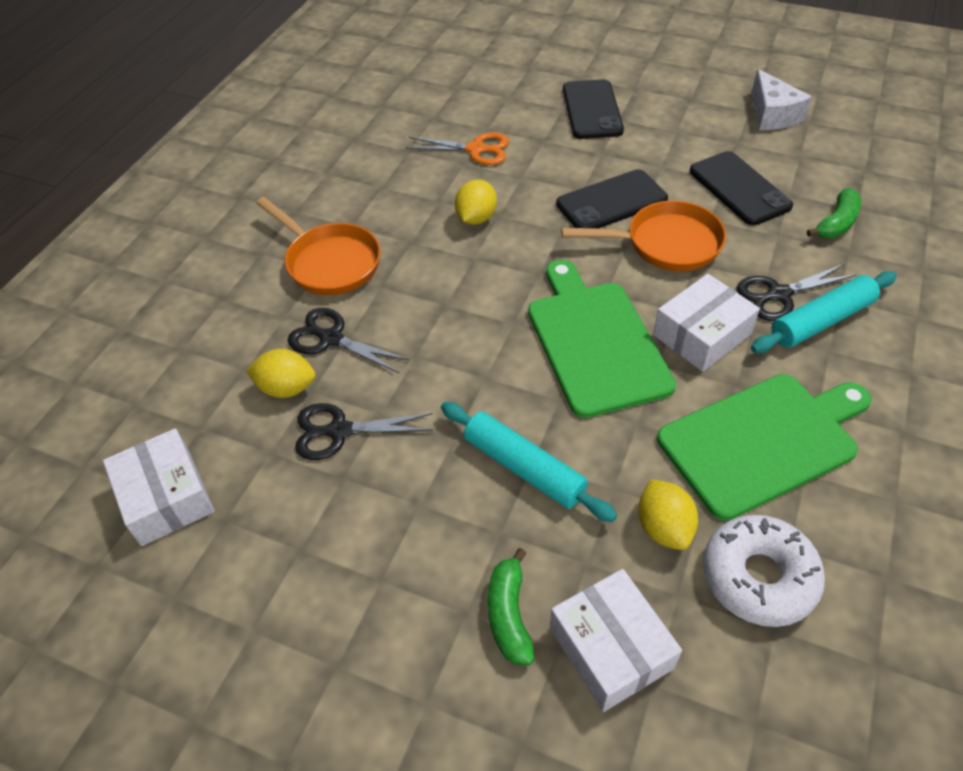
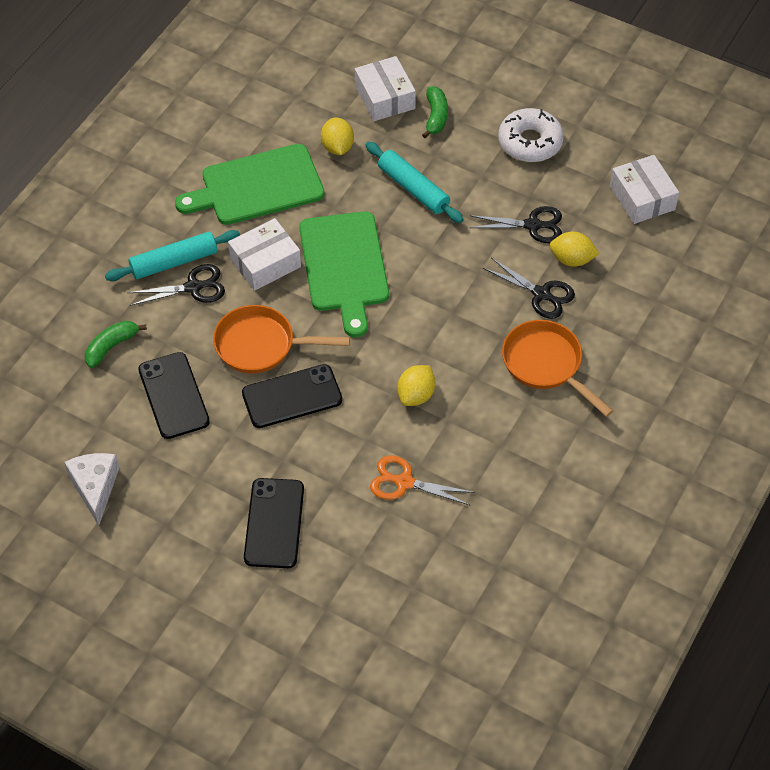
camera: 175 degrees left, 5 degrees up
white donut [703,515,825,627] -> white donut moved to [498,108,564,162]

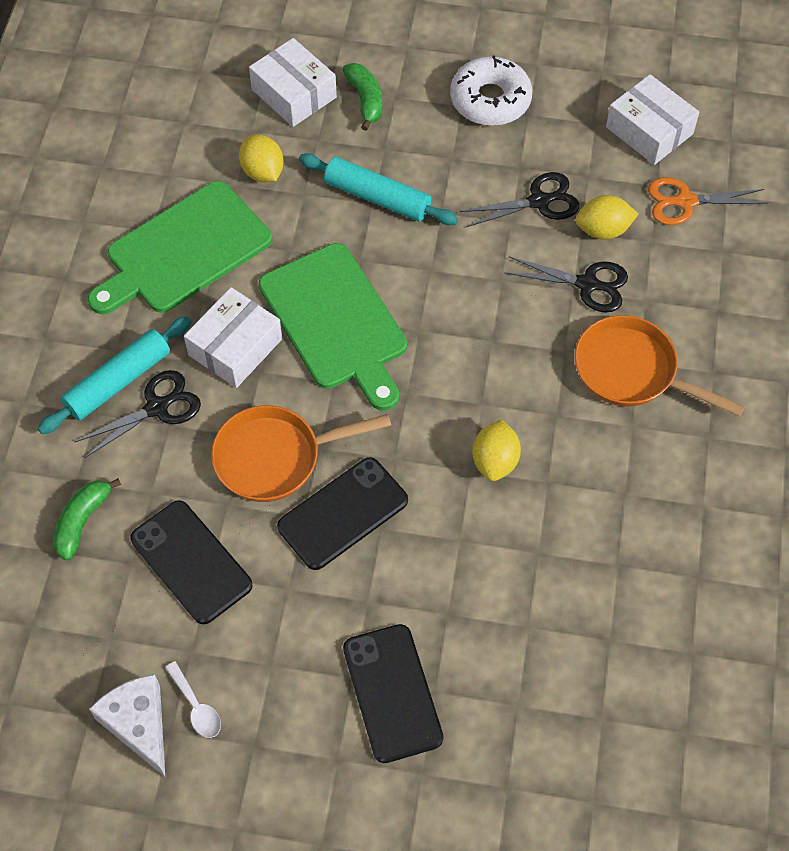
camera: 20 degrees left, 5 degrees up
orange scissors [370,455,475,506] -> orange scissors moved to [648,177,768,225]
none -> white spoon [165,661,221,738]

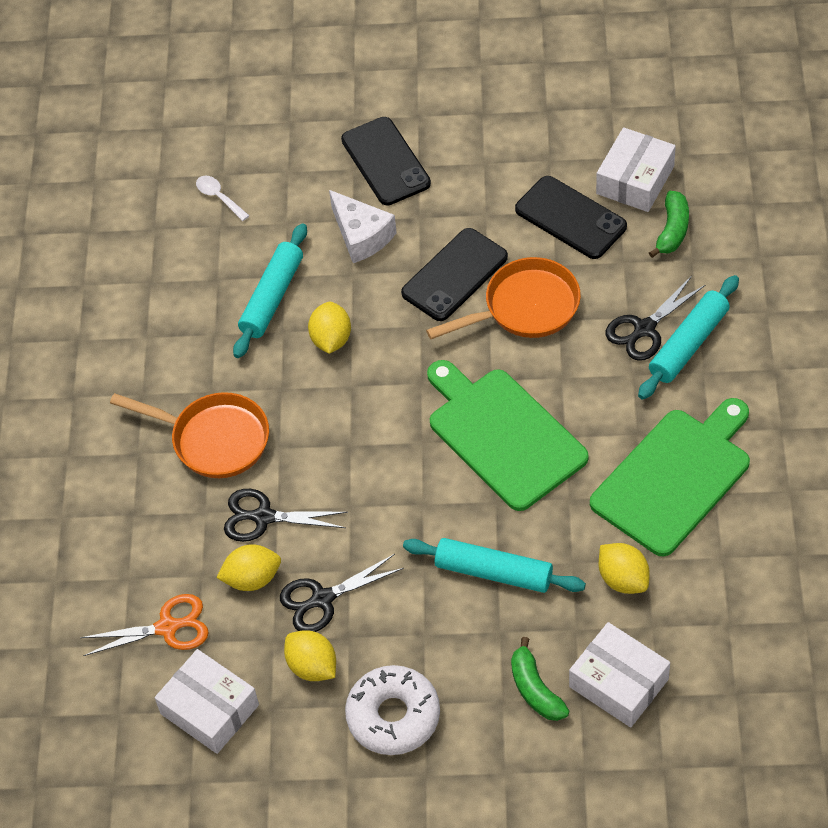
camera: 175 degrees right, 5 degrees down
white cheese [89,674,165,777] -> white cheese moved to [329,190,397,263]
white spoon [165,661,221,738] -> white spoon moved to [196,176,249,221]
white box [184,287,282,388] -> white box moved to [596,127,676,212]
none -> turquoise rolling pin [233,223,307,358]
none -> yellow lemon [284,630,336,681]

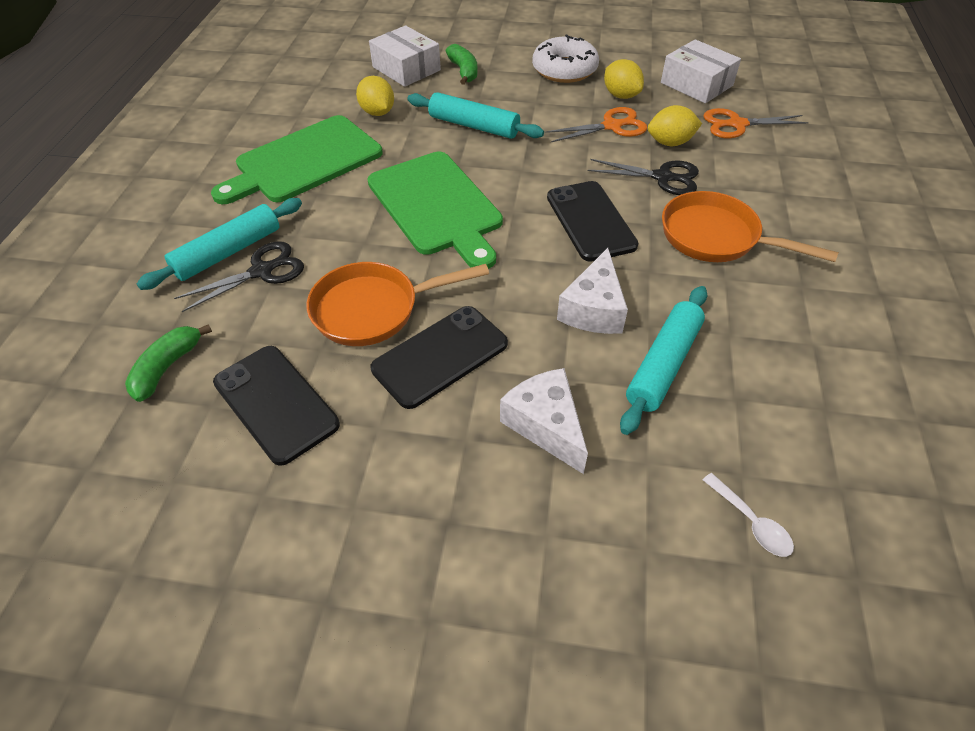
camera: 175 degrees left, 5 degrees down
black scissors [280,554,404,632] -> orange scissors [545,107,647,142]
yellow lemon [308,302,351,354] -> white cheese [557,248,628,334]
black phone [341,117,431,205] -> black phone moved to [547,181,638,262]
white box [596,127,676,212] -> none

